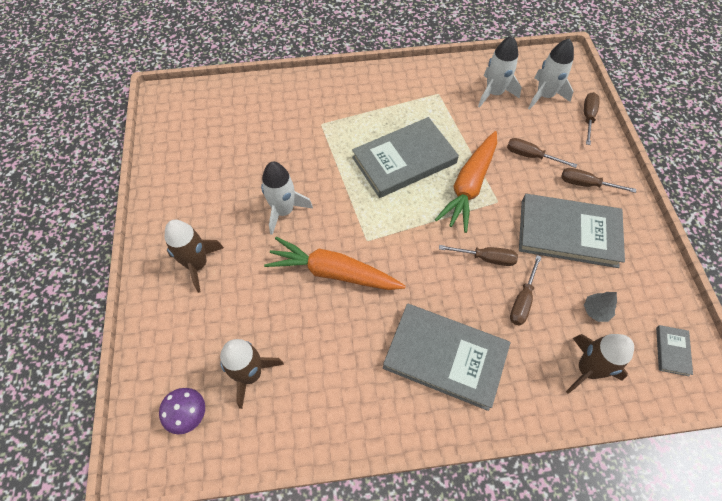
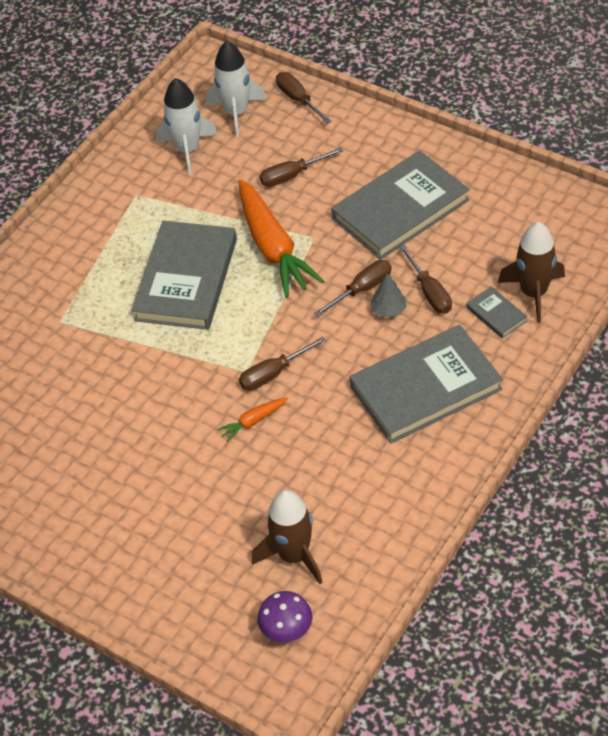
camera: 45 degrees left, 10 degrees down
brown rocket [165,220,224,293] -> none
white rocket [261,162,313,235] -> none
orange carrot [264,237,405,290] -> orange carrot [217,398,288,442], size x0.43
brown screwdriver [561,168,636,193] -> brown screwdriver moved to [239,336,326,390]
grey tree [584,292,617,322] -> grey tree moved to [370,273,406,318]
grey book [656,325,693,377] -> grey book moved to [466,286,527,338]

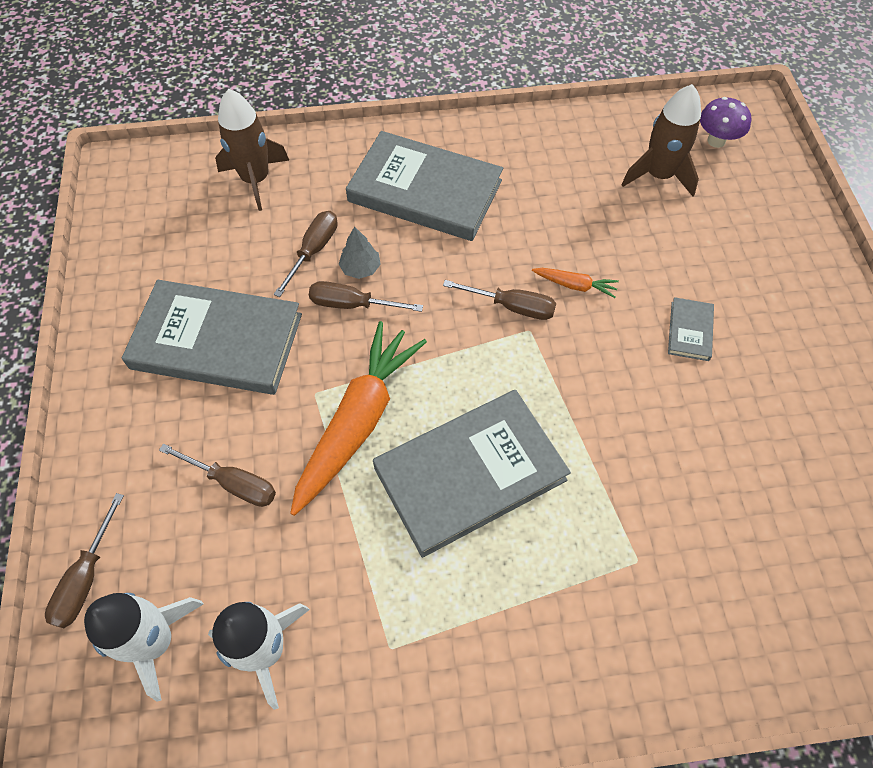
camera: 135 degrees left, 10 degrees up
grey book [466,286,527,338] -> grey book moved to [668,297,714,361]

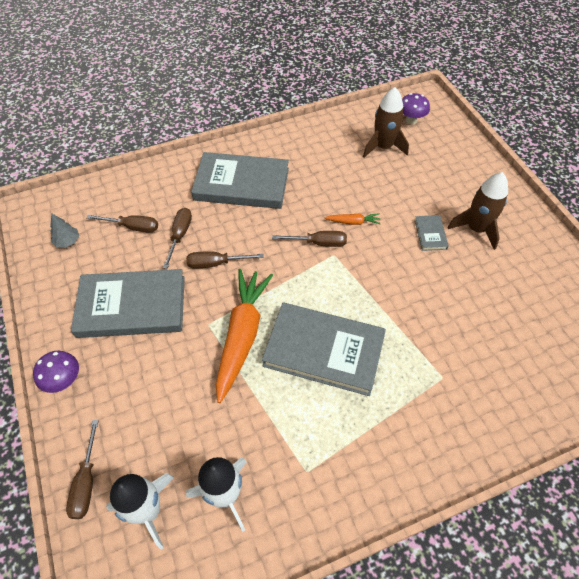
camera: 15 degrees left, 5 degrees down
brown screwdriver [159,444,276,507] -> brown screwdriver moved to [86,215,158,233]
brown rocket [215,89,289,211] -> brown rocket moved to [447,172,508,250]
grey tree [338,227,381,279] -> grey tree moved to [50,214,79,248]
grey book [373,390,571,558] -> grey book turned 60 degrees clockwise [262,303,386,396]
none -> purple mushroom [33,351,79,393]

